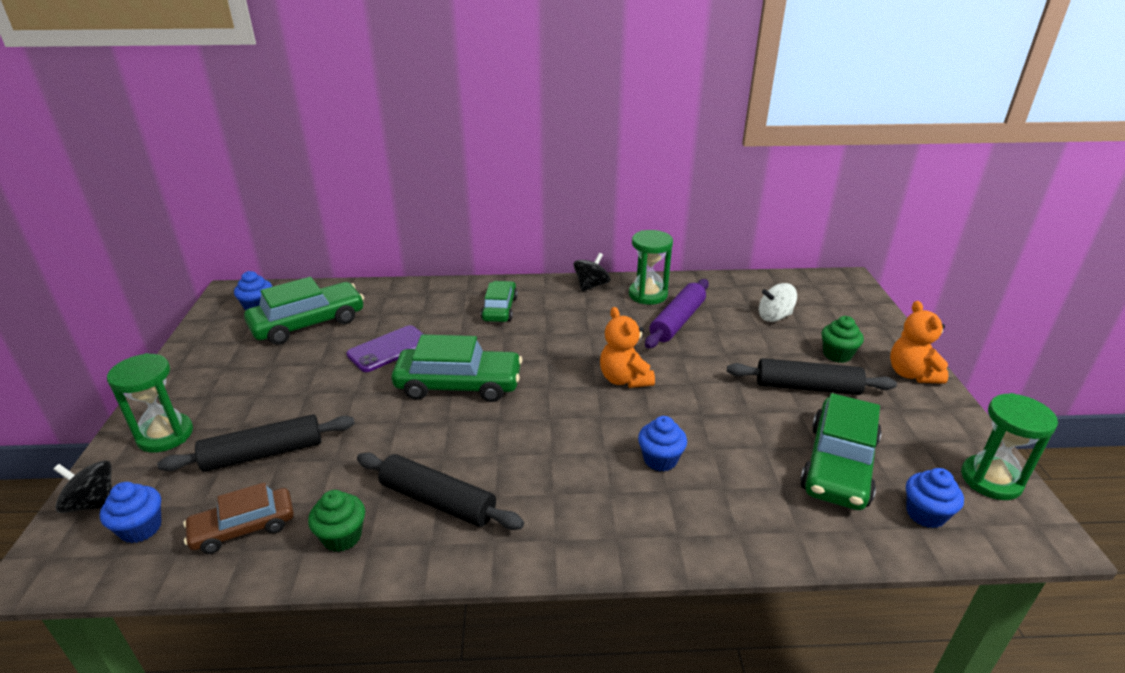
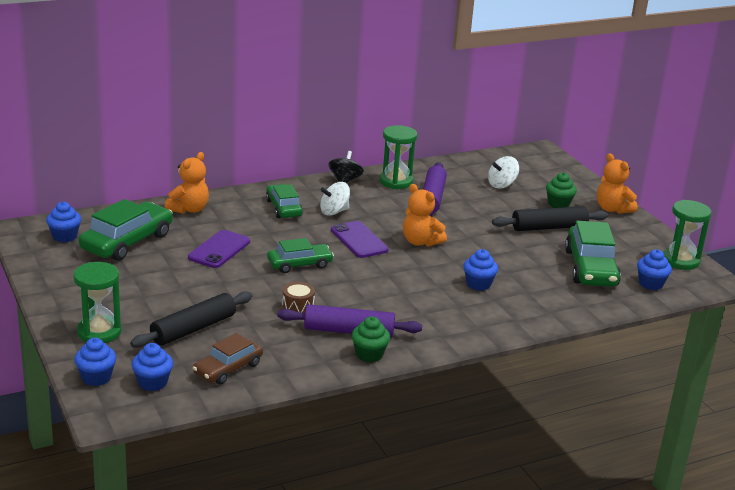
camera: 25 degrees left, 5 degrees down
black spinning top [54,460,112,513] -> blue cupcake [74,338,116,386]
green cupcake [308,490,365,552] -> green cupcake moved to [352,316,390,362]
black rolling pin [357,453,524,530] -> purple rolling pin [277,304,422,337]
green car [392,335,523,402] -> green car [267,238,334,273], size x0.62
none -> orange teddy bear [165,152,209,214]
none -> brown drum [282,282,315,313]
none -> white spinning top [320,182,350,216]
none -> purple phone [331,221,389,258]

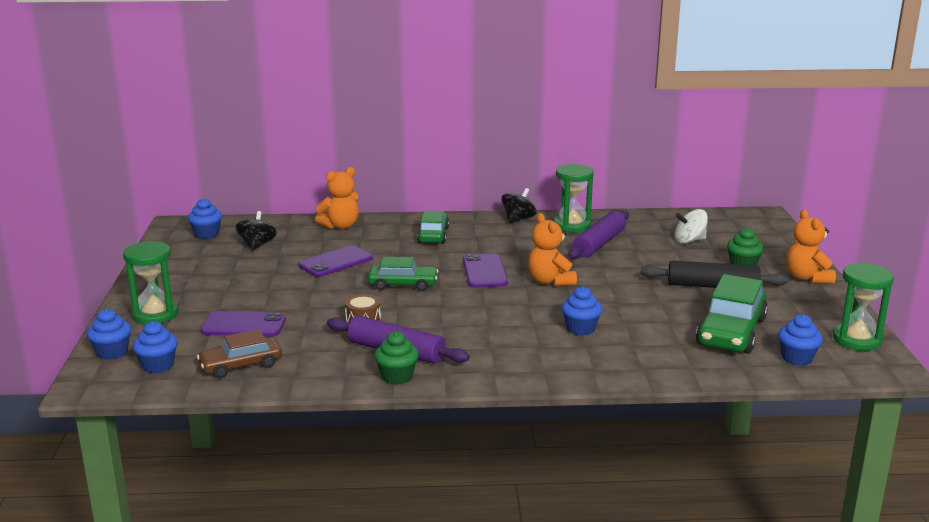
camera: 25 degrees right, 5 degrees down
green car [79,199,173,261] -> black spinning top [235,211,277,251]
black rolling pin [130,291,252,348] -> purple phone [200,311,286,337]
white spinning top [320,182,350,216] -> none

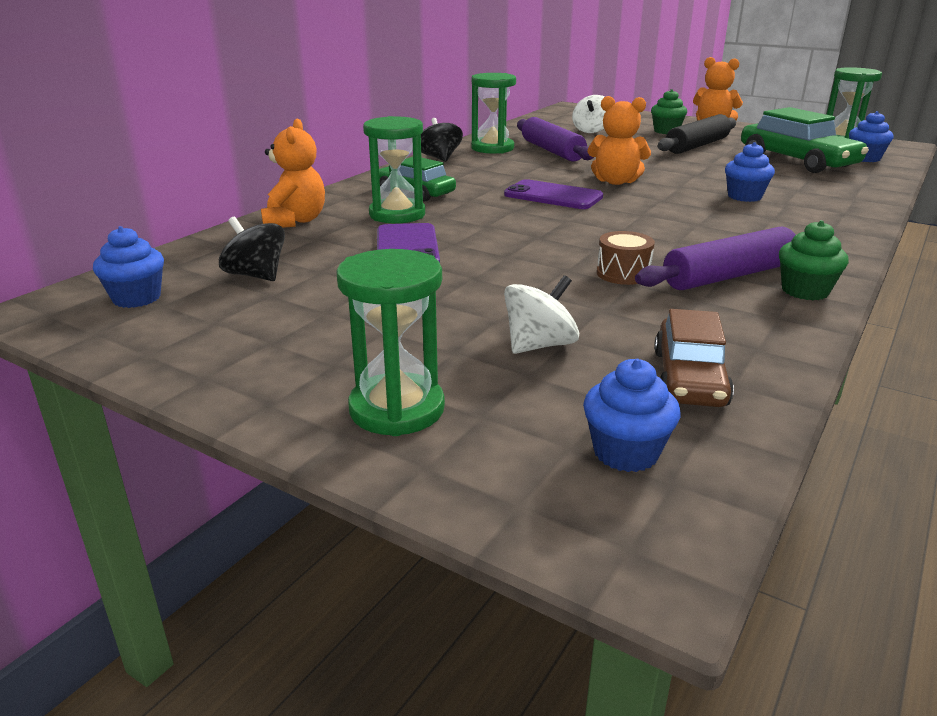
camera: 55 degrees left, 5 degrees up
blue cupcake [87,309,131,360] -> none
purple phone [200,311,286,337] -> white spinning top [504,275,579,354]
green car [368,257,438,291] -> none
none -> green hourglass [363,116,425,224]

